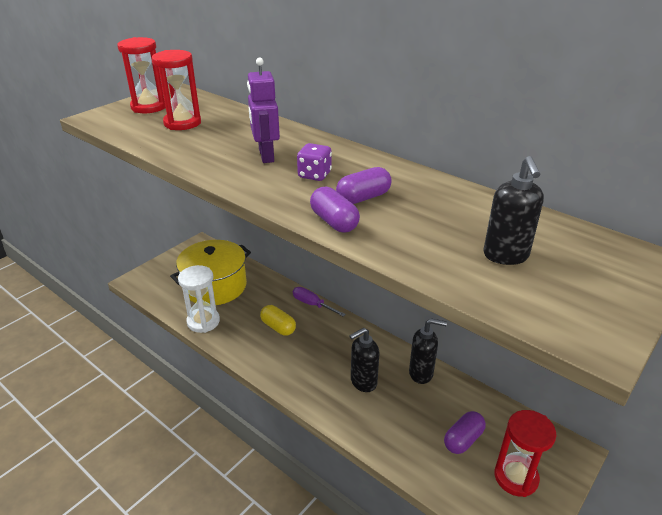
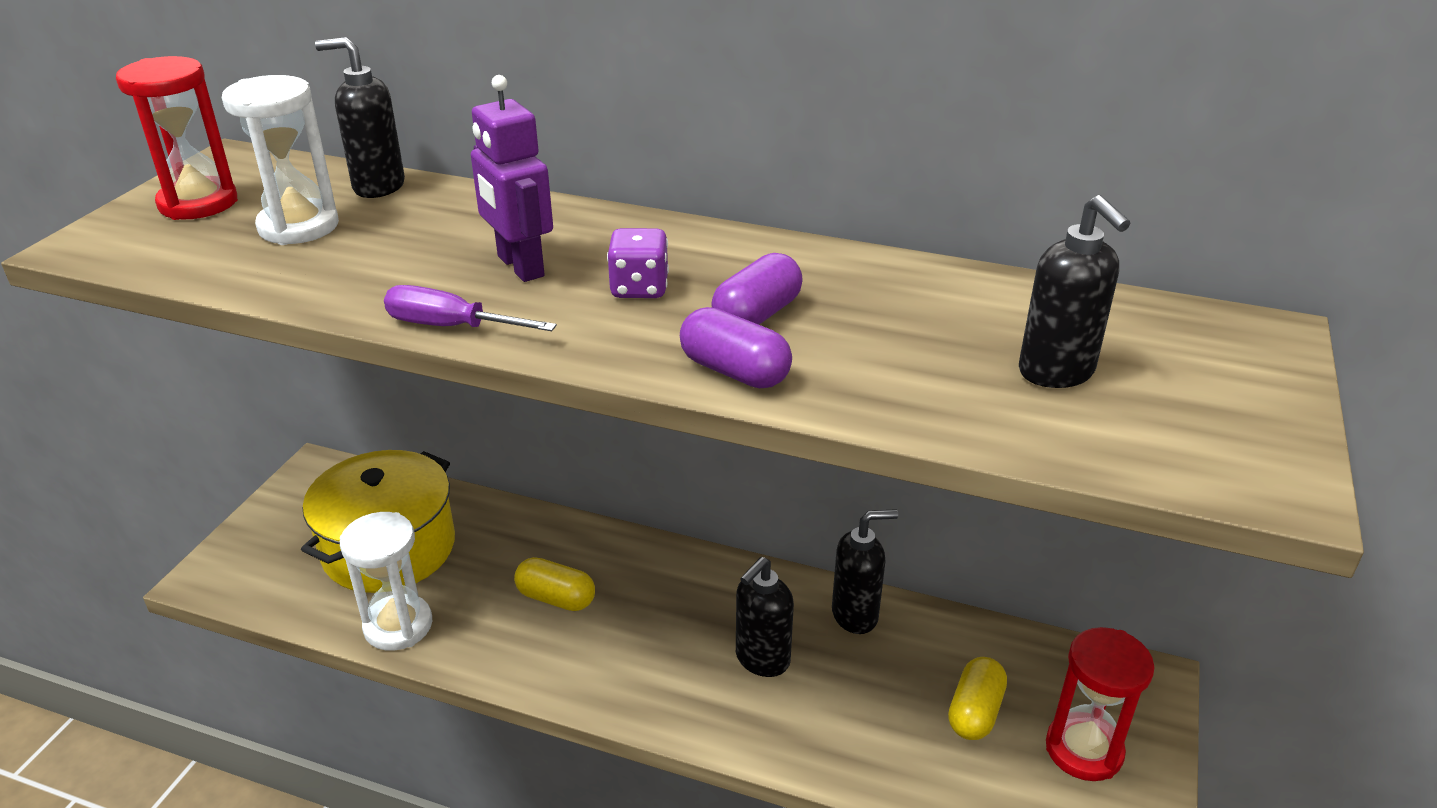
camera: 20 degrees left, 0 degrees up
red hourglass [152,50,201,130] -> white hourglass [222,75,339,245]
purple screwdriver [293,287,346,317] -> purple screwdriver moved to [384,285,557,331]
purple capsule [444,411,486,454] -> yellow capsule [948,657,1007,740]
none -> black soap dispenser [315,37,405,198]

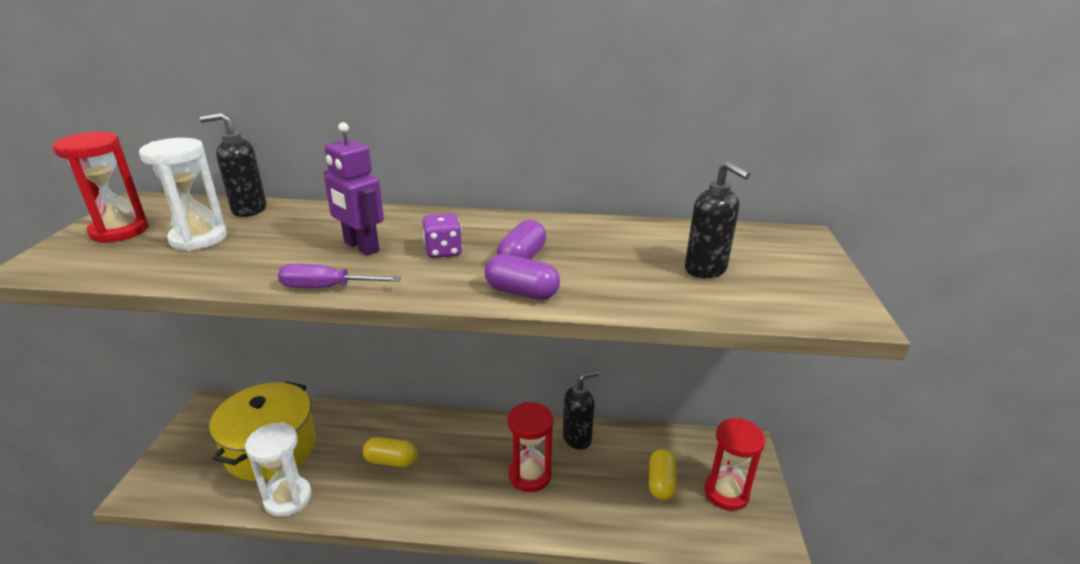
camera: 15 degrees left, 5 degrees down
black soap dispenser [736,557,794,677] -> red hourglass [507,402,554,492]

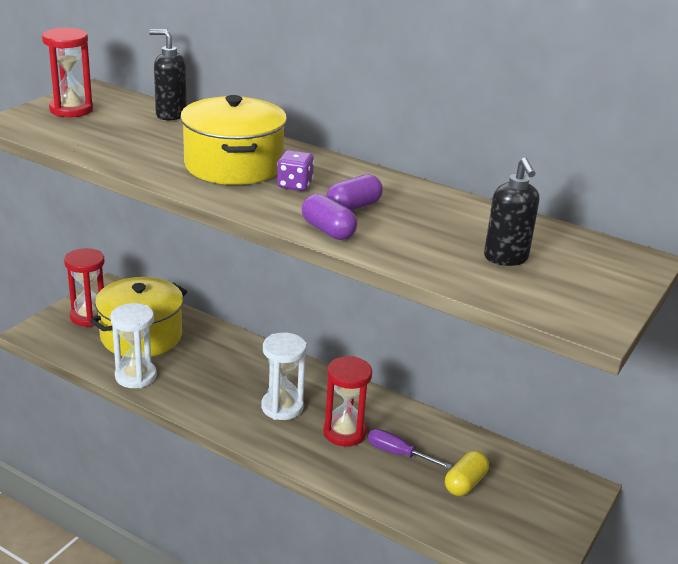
camera: 25 degrees right, 0 degrees up
white hourglass [139,138,227,251] -> white hourglass moved to [261,332,306,420]
purple screwdriver [278,264,401,288] -> purple screwdriver moved to [368,429,452,469]
purple robot [324,122,384,256] -> yellow pot [180,95,287,185]
yellow capsule [363,437,418,467] -> none
black soap dispenser [563,370,599,450] -> none
red hourglass [704,418,766,511] -> red hourglass moved to [64,248,105,327]

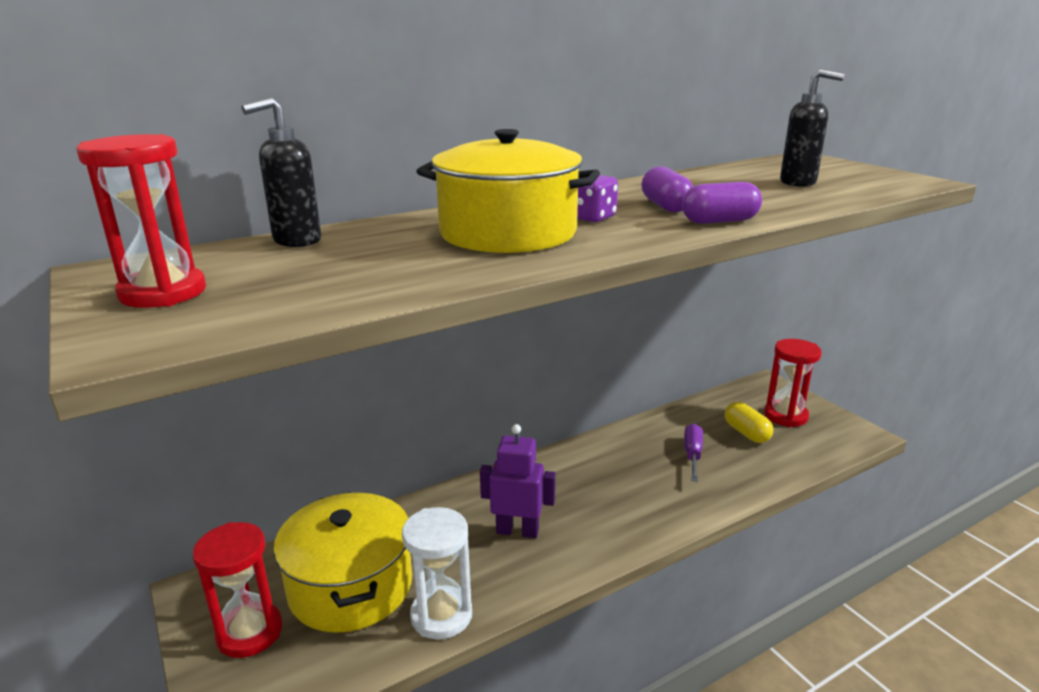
camera: 60 degrees left, 5 degrees down
white hourglass [261,332,306,420] -> none
red hourglass [323,356,372,447] -> red hourglass moved to [764,339,822,427]
purple screwdriver [368,429,452,469] -> purple screwdriver turned 135 degrees clockwise [684,424,703,482]
none -> purple robot [480,424,556,538]

